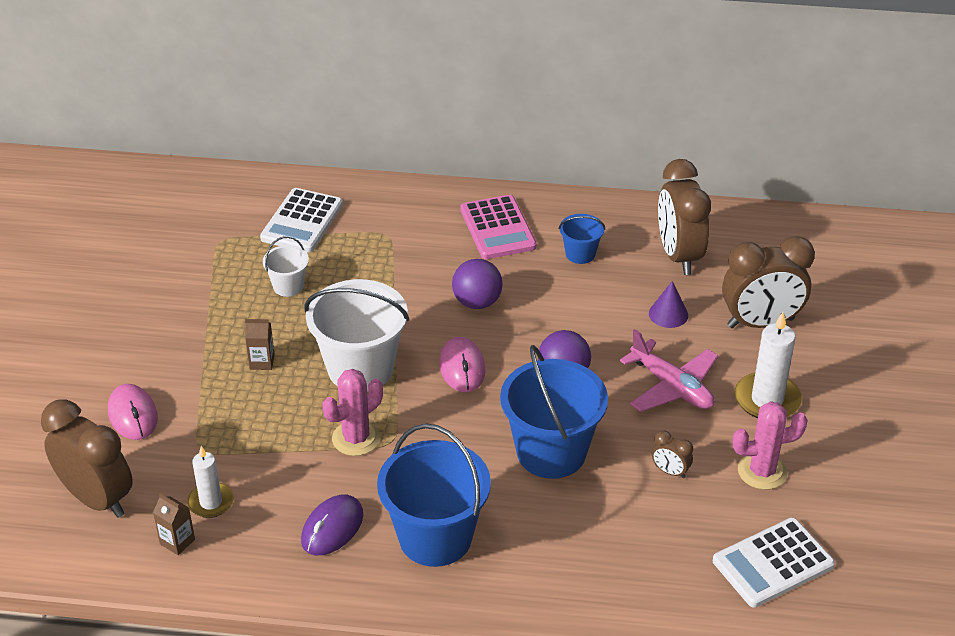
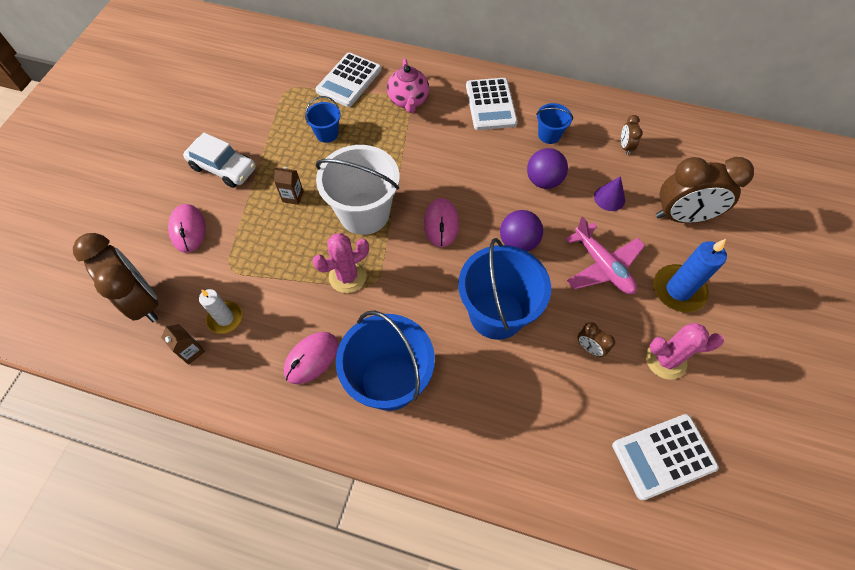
camera: 10 degrees right, 20 degrees up
white bucket [263,236,309,297] -> blue bucket [305,96,341,143]
purple mouse [301,495,363,555] -> pink mouse [284,332,338,384]
purple ball [452,259,503,309] -> purple ball moved to [527,148,568,189]
pink calculator [460,195,537,259] -> white calculator [466,78,518,130]
brown clock [658,159,711,275] -> brown clock [621,115,643,155], size x0.43
white candle [735,312,802,418] -> blue candle [654,239,727,313]
none -> white car [183,132,256,188]
none -> pink teapot [387,59,429,113]

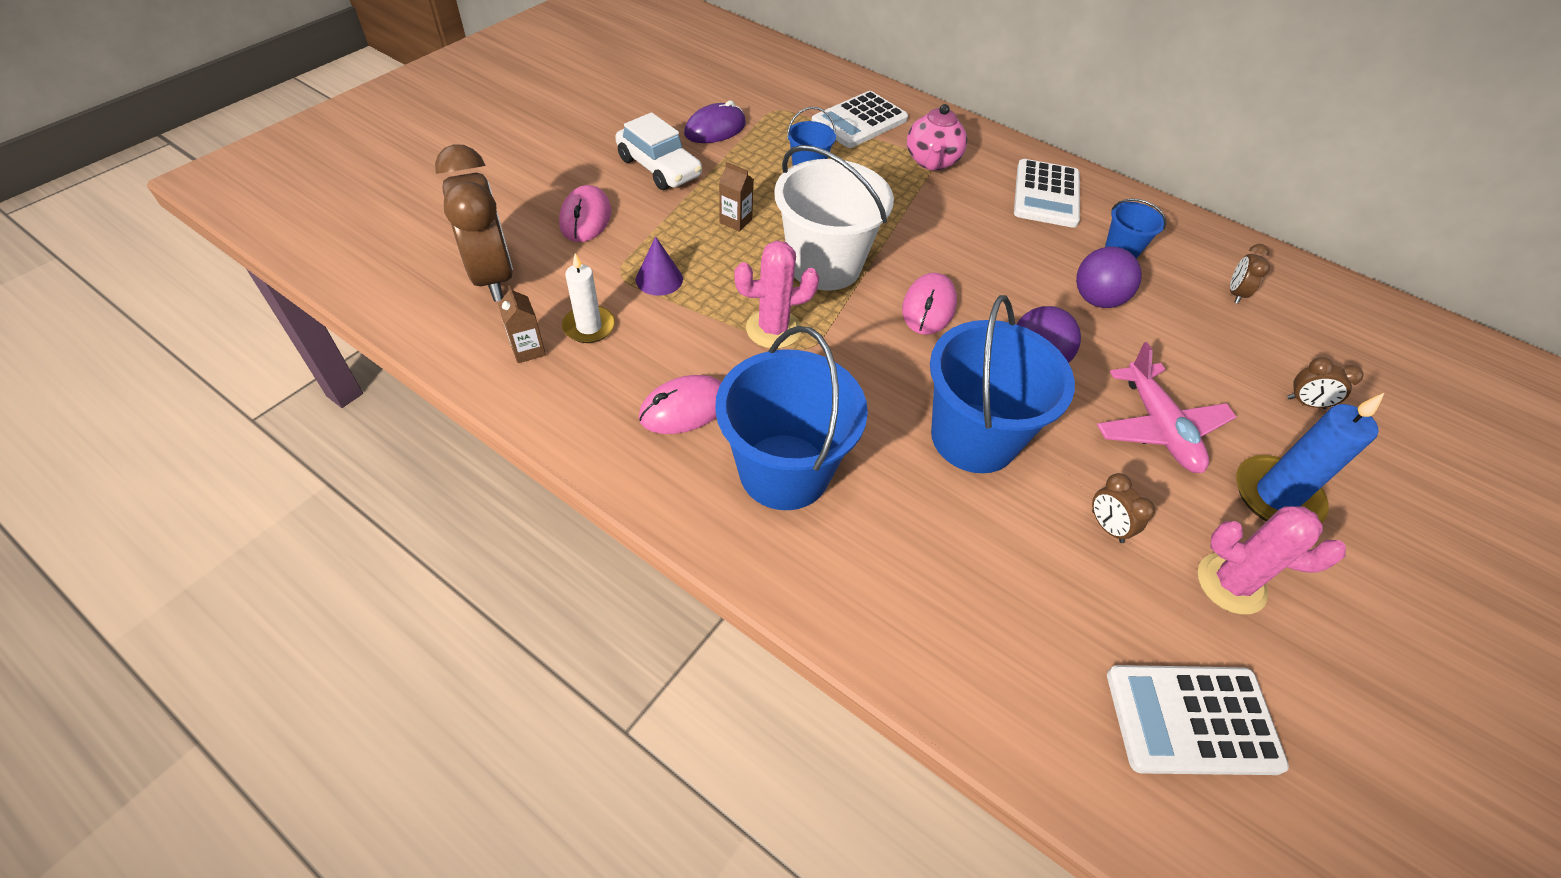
camera: 15 degrees right, 10 degrees down
purple cone [594,176,625,211] -> purple cone moved to [636,236,683,296]
brown clock [656,157,754,223] -> brown clock [1287,357,1364,409], size x0.43
none -> purple mouse [684,100,746,143]

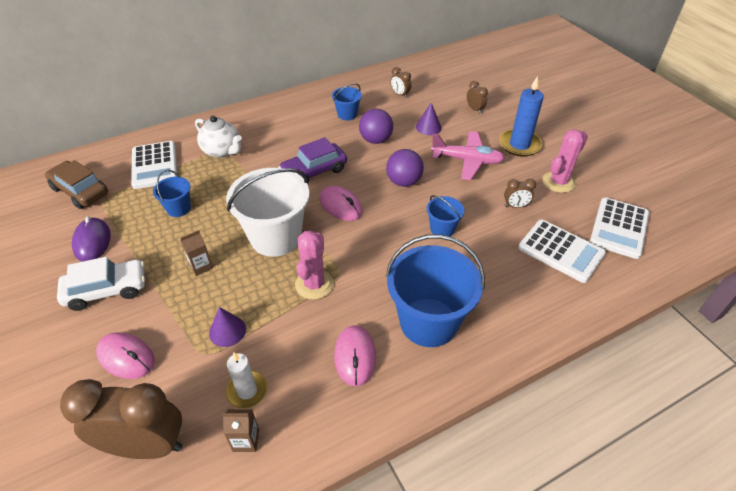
camera: 60 degrees left, 5 degrees down
pink teapot [907,104,967,171] -> white teapot [195,116,242,158]
blue bucket [930,295,1075,473] -> blue bucket [427,195,465,236], size x0.49
white calculator [1014,159,1080,228] -> white calculator moved to [518,220,606,283]
brown clock [1287,357,1364,409] -> brown clock turned 75 degrees counterclockwise [467,81,488,114]
none -> brown car [45,160,108,209]
none -> purple car [278,137,347,182]
none -> purple cone [416,103,442,135]

